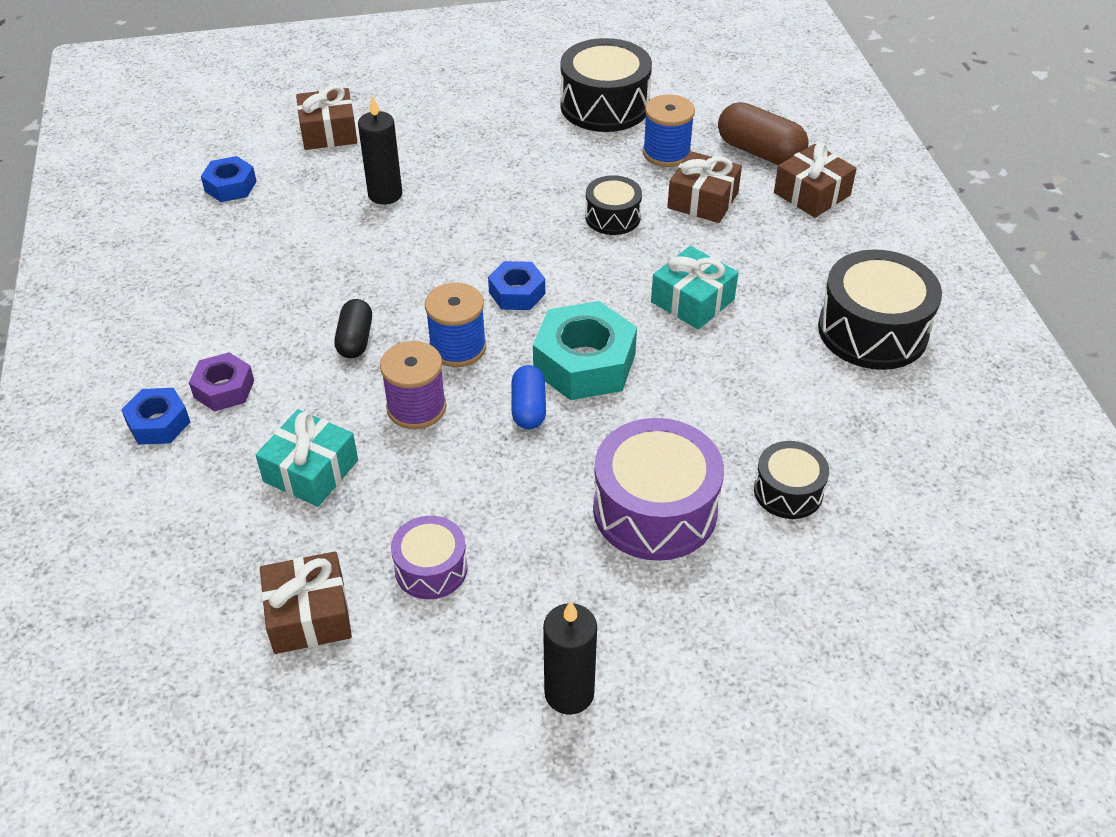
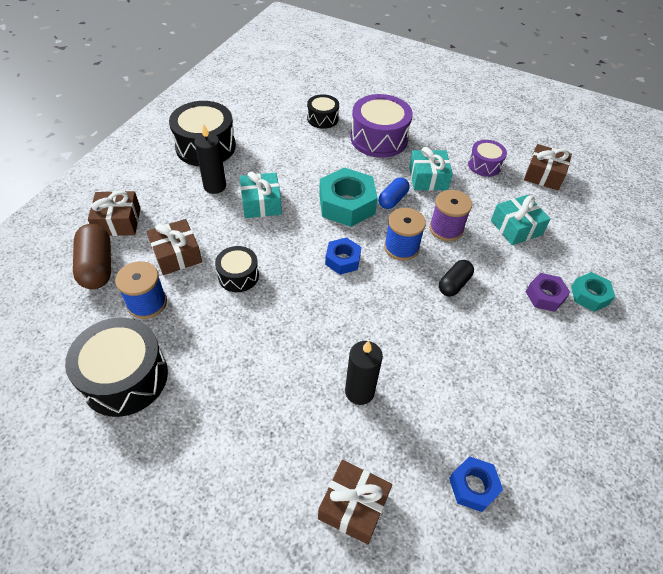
camera: 145 degrees left, 5 degrees up
blue nut [121,388,190,445] -> turquoise nut [571,272,615,312]
black candle [543,601,597,715] -> black candle moved to [195,125,226,194]
none -> turquoise gift [409,147,453,191]

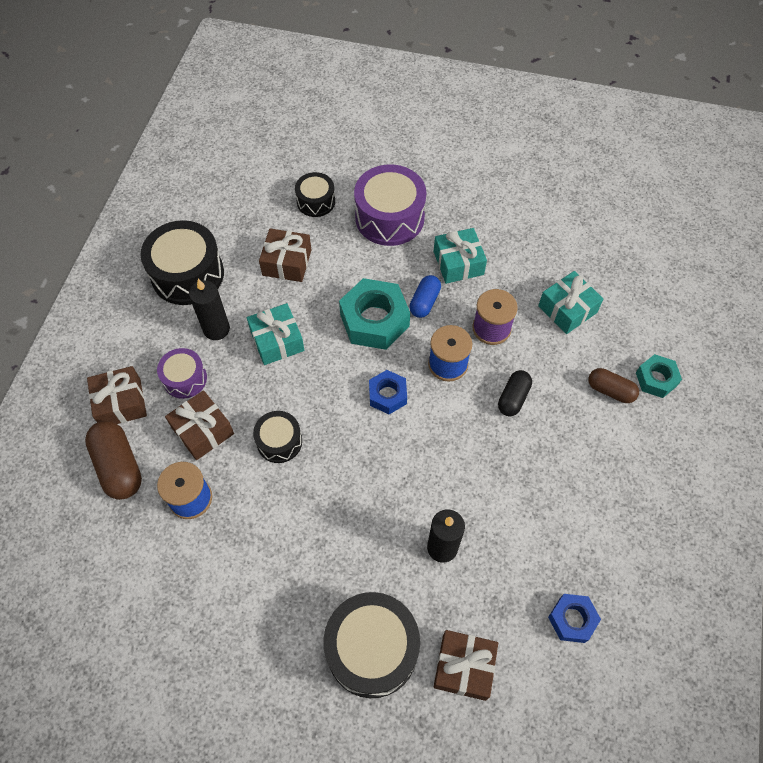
camera: 10 degrees left, 10 degrees up
black drum [65,318,168,417] -> black drum moved to [323,592,420,698]
purple drum [468,140,507,177] -> purple drum moved to [157,348,207,399]
brown gift [524,144,572,190] -> brown gift moved to [259,228,311,282]
purple nut [526,273,570,312] -> brown capsule [588,368,639,403]

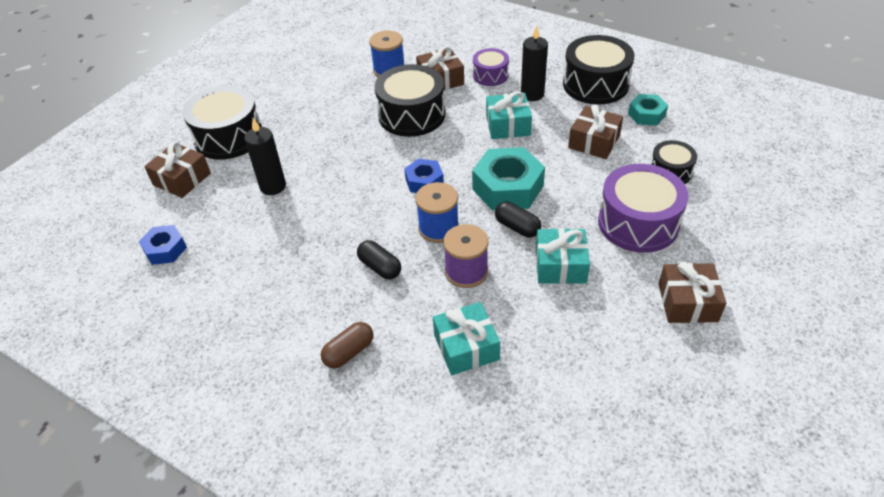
camera: 110 degrees right, 15 degrees down
brown capsule [85,421,142,500] -> none
brown gift [87,366,147,424] -> brown gift moved to [659,262,726,323]
black drum [253,411,302,463] -> black drum [375,64,445,137], size x1.78
blue capsule [409,275,441,318] -> black capsule [495,202,541,237]
turquoise nut [636,354,682,398] -> turquoise nut moved to [628,94,668,126]

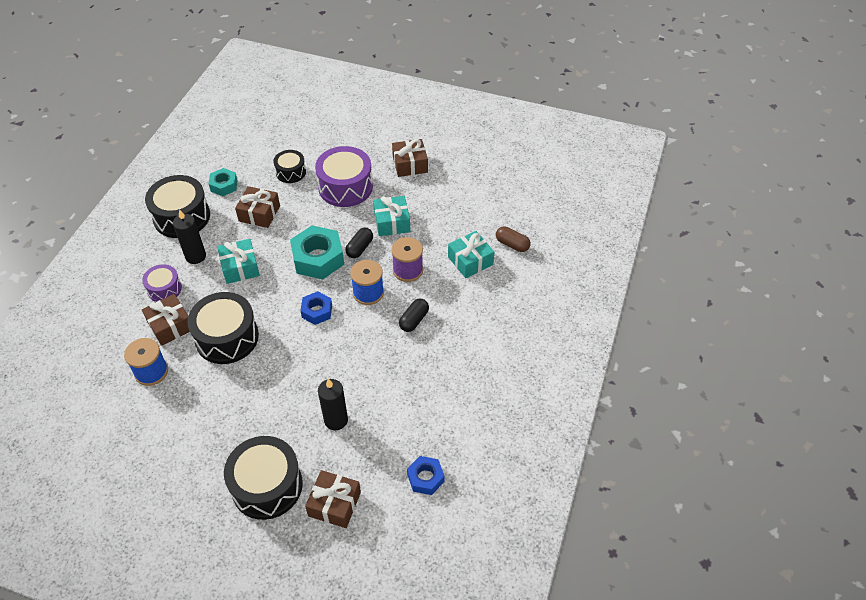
camera: 105 degrees left, 5 degrees up
brown capsule [321,322,373,368] -> brown capsule moved to [496,226,531,252]

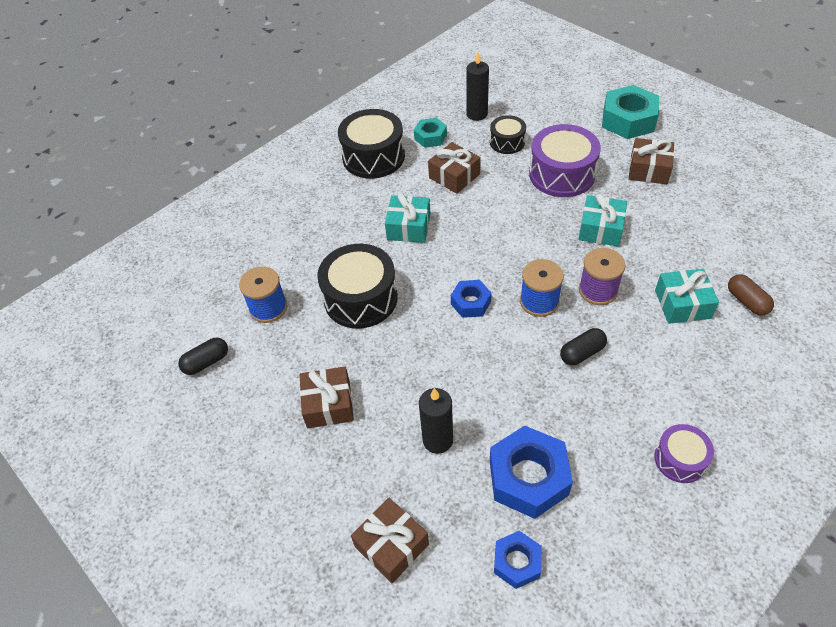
camera: 30 degrees right, 0 degrees up
purple drum [142,264,182,302] -> purple drum moved to [654,424,714,483]
brown gift [142,294,190,346] -> brown gift moved to [300,366,354,428]
black candle [173,209,206,264] -> black candle moved to [466,52,489,121]
black drum [224,436,303,520] -> none
turquoise nut [290,225,344,280] -> turquoise nut moved to [602,85,659,139]
black capsule [345,228,373,258] -> black capsule moved to [178,338,228,375]
none -> blue nut [490,426,573,519]

